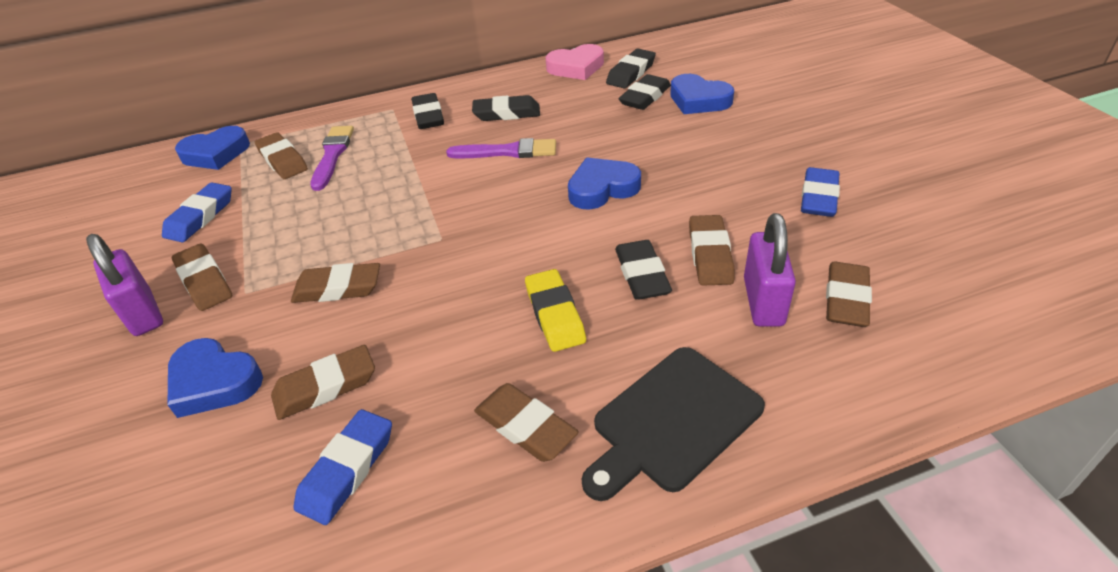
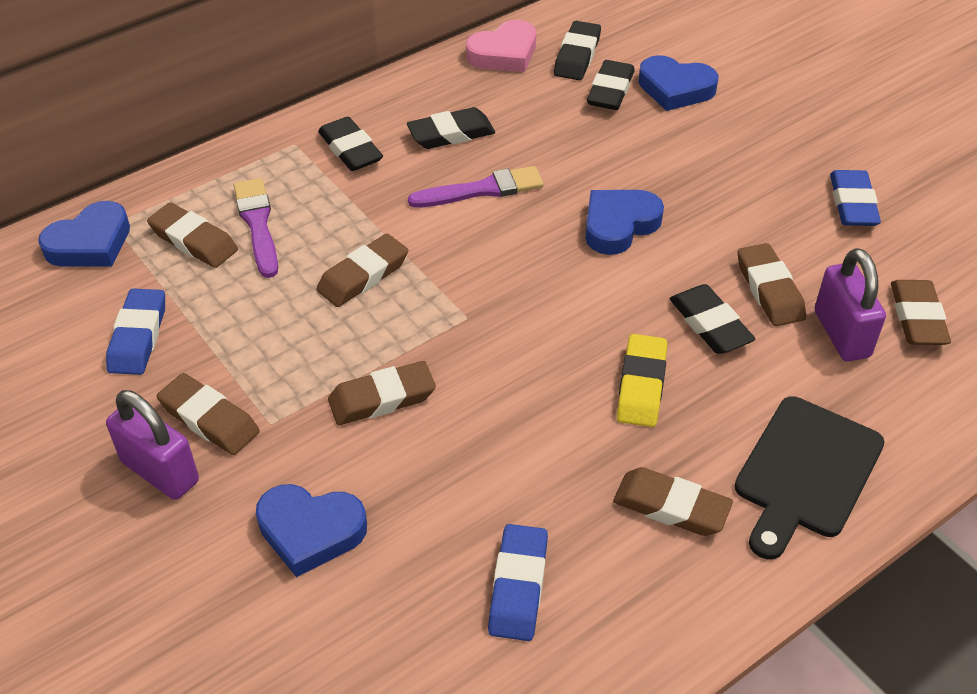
camera: 20 degrees left, 5 degrees up
brown eraser [271,345,375,420] -> brown eraser moved to [317,234,408,307]
yellow eraser [525,269,586,352] -> yellow eraser turned 45 degrees clockwise [617,334,667,427]

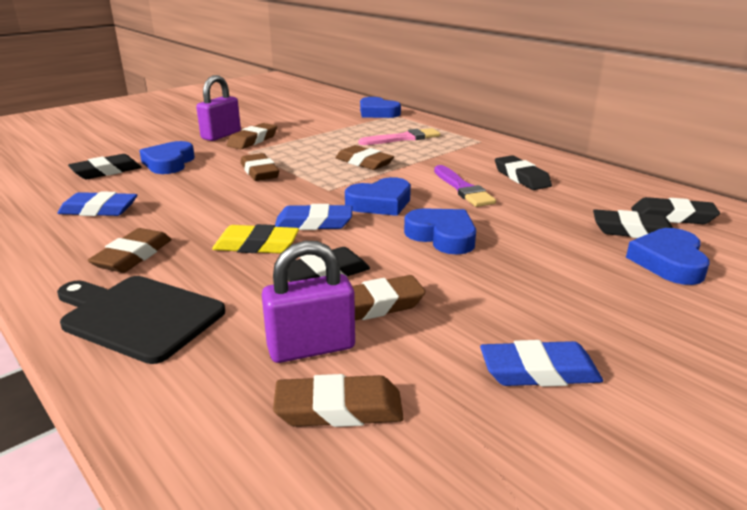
camera: 85 degrees right, 20 degrees down
blue eraser [106,288,165,375] -> blue eraser moved to [275,204,352,230]
brown eraser [147,203,238,268] -> none
purple brush [234,178,278,278] -> pink brush [359,128,440,145]
black eraser [318,117,383,171] -> black eraser moved to [68,154,142,179]
pink heart [466,20,536,72] -> none
none -> blue heart [345,177,411,216]

